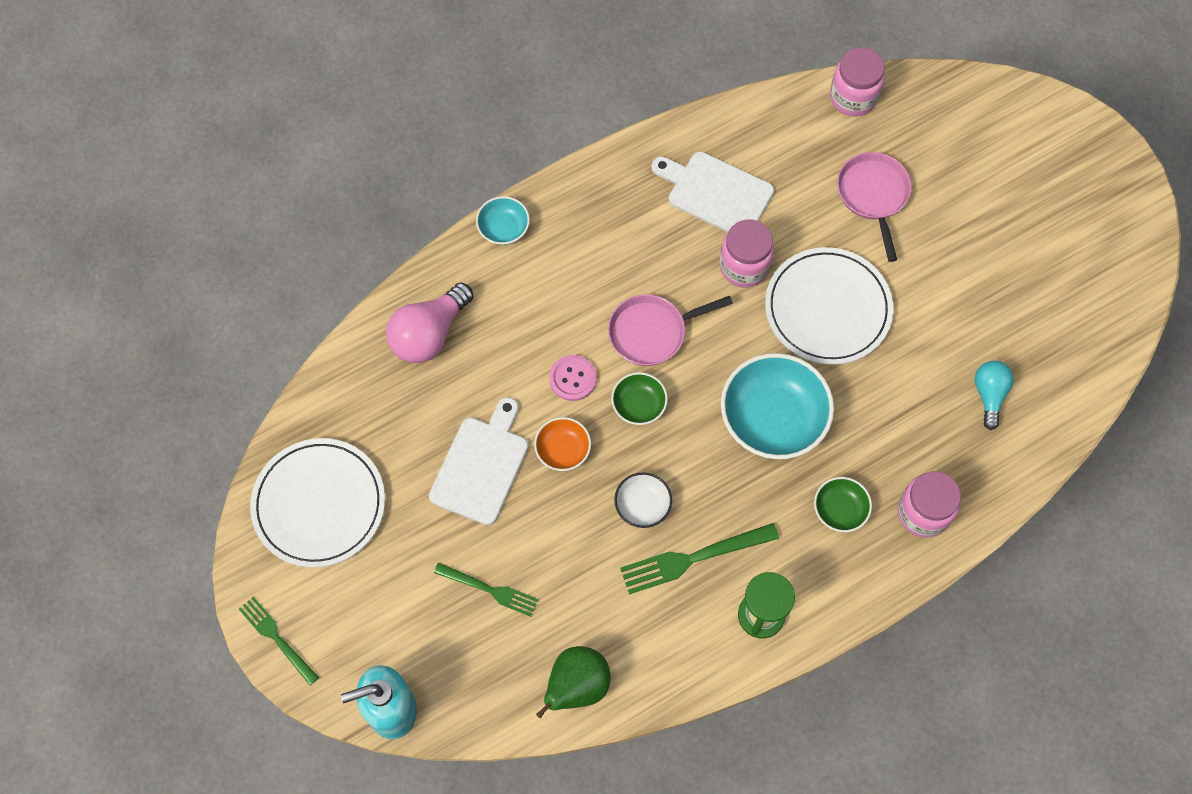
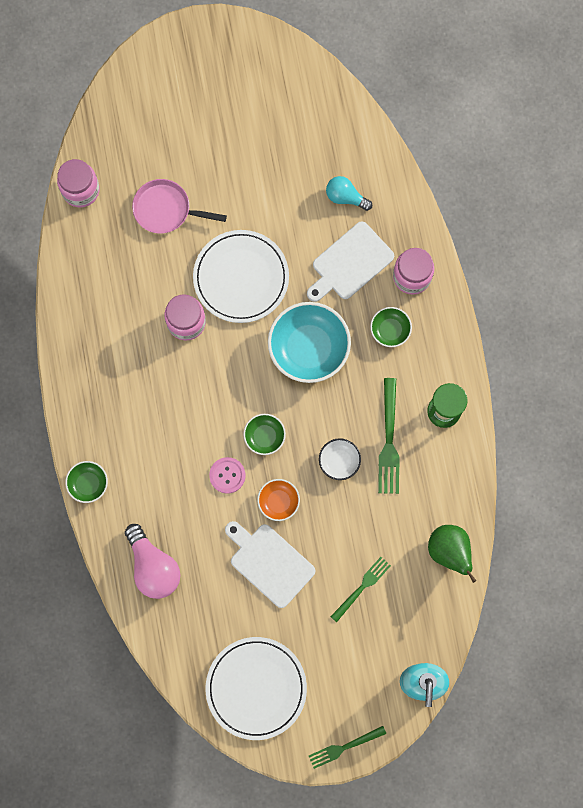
camera: 70 degrees left, 10 degrees up
turquoise bowl [476,196,530,245] -> green bowl [65,461,108,503]
pink pan [608,294,733,366] -> none
white cutting board [651,151,774,232] -> white cutting board moved to [307,221,394,302]

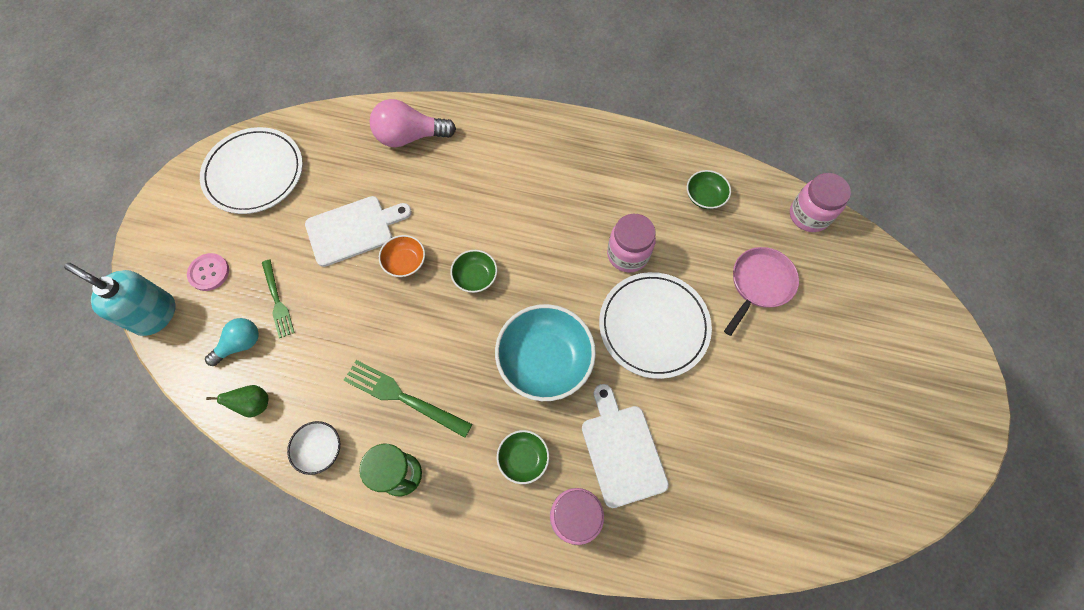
camera: 115 degrees right, 10 degrees down
green bowl [65,461,108,503] -> green bowl moved to [687,170,731,209]
pink button [209,457,246,494] -> pink button moved to [187,253,229,291]
green fork [309,726,386,769] -> none
white bowl [319,438,361,480] -> white bowl moved to [287,421,340,475]
turquoise light bulb [326,176,372,211] -> turquoise light bulb moved to [205,318,259,366]
green pear [428,525,477,583] -> green pear [206,385,268,418], size x0.63

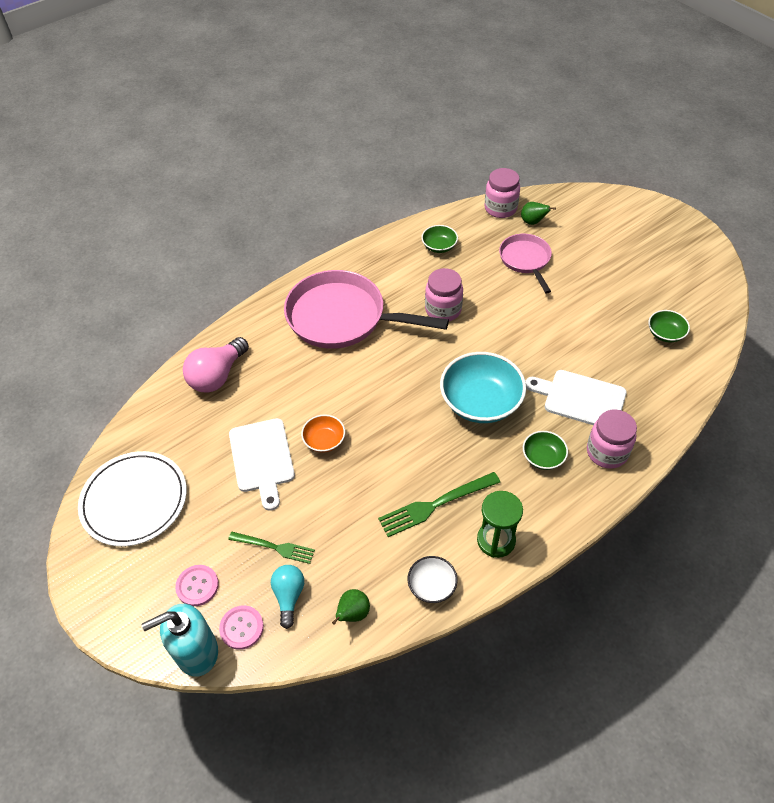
camera: 50 degrees left, 15 degrees down
white cutting board [305,196,412,267] -> white cutting board turned 150 degrees clockwise [229,418,295,511]
green bowl [450,250,497,293] -> green bowl moved to [648,310,690,342]
white plate [599,272,712,379] -> none
none -> pink button [219,605,264,650]
none -> pink pan [284,270,449,349]
none -> green pear [521,202,556,225]

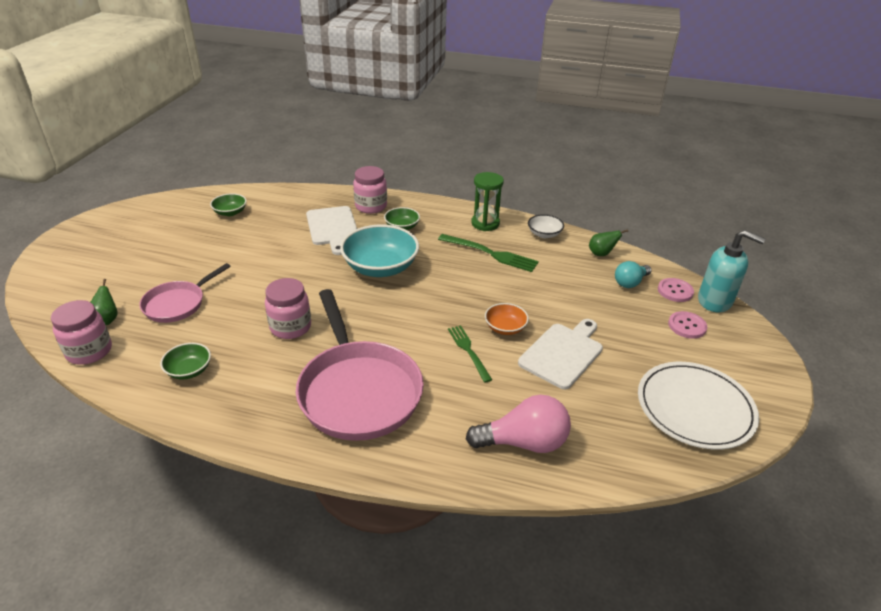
camera: 130 degrees left, 15 degrees down
green fork [228,532,315,564] -> green fork moved to [448,325,492,383]

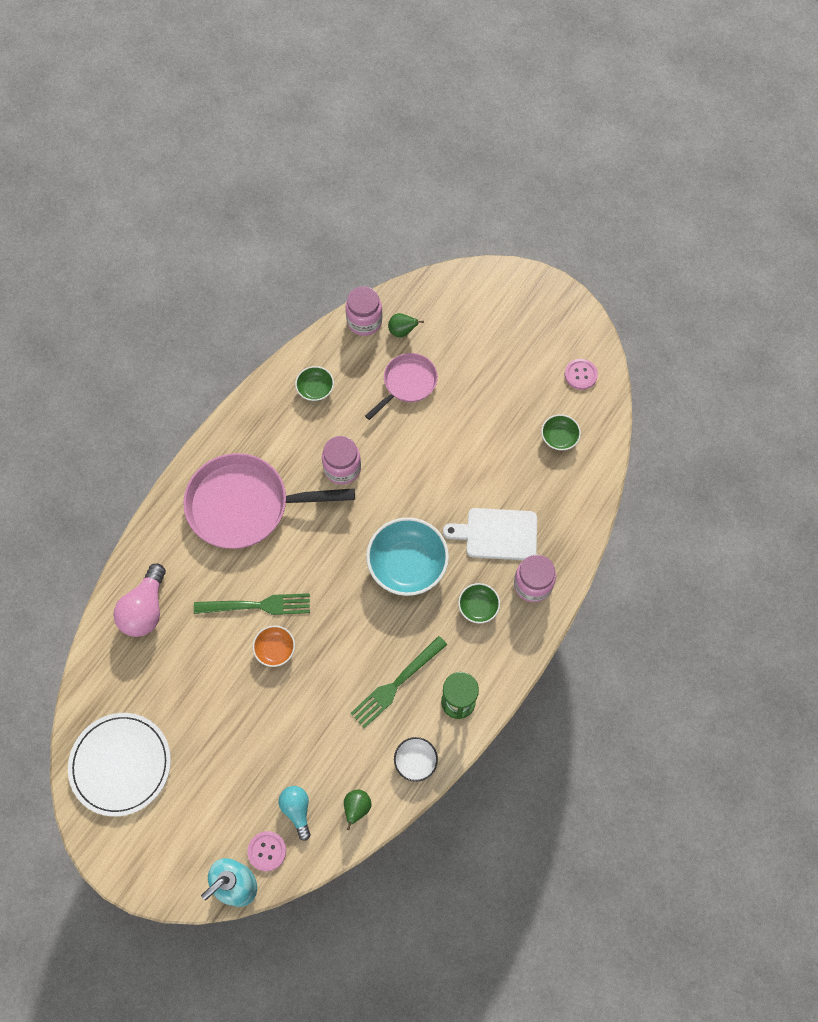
camera: 110 degrees right, 30 degrees up
pink pan [139,263,231,323] -> pink pan turned 75 degrees clockwise [365,353,438,420]
green fork [448,325,492,383] -> green fork [194,593,310,615], size x1.51
white cutting board [518,319,603,389] -> none
pink button [668,311,707,339] -> pink button moved to [565,359,598,390]

